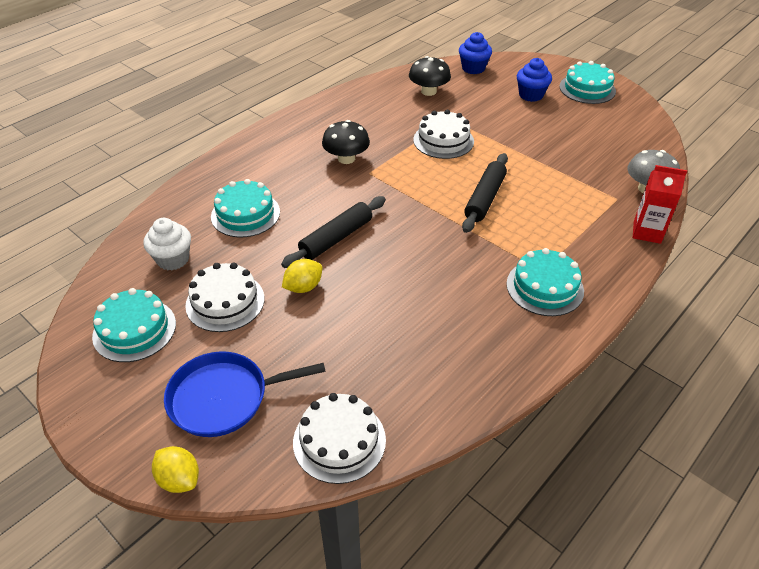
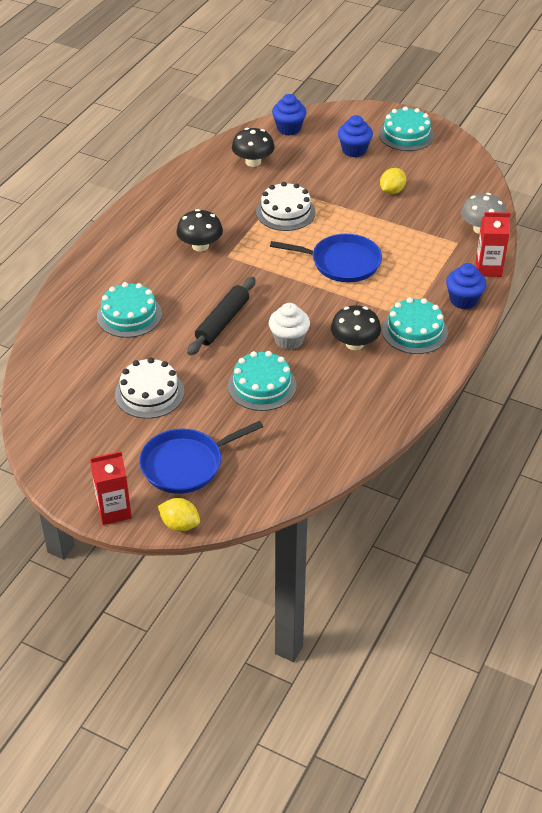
camera: 15 degrees left, 0 degrees up
turquoise cake [92,288,176,362] -> turquoise cake moved to [228,351,297,411]
white cupcake [143,218,191,271] -> white cupcake moved to [269,303,310,350]
yellow lemon [282,259,322,293] -> yellow lemon moved to [380,168,406,194]
white cake [293,393,386,484] -> none
black rolling pin [462,153,508,233] -> blue pan [270,234,382,282]
none -> red carton [90,451,132,525]
none -> black mushroom [331,305,381,350]
none -> blue cupcake [446,263,487,309]

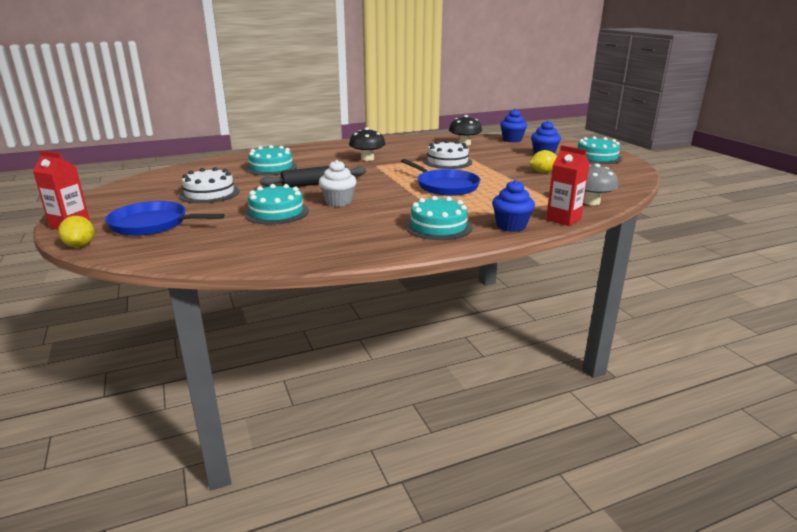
camera: 40 degrees right, 20 degrees down
black mushroom [331,305,381,350] -> none

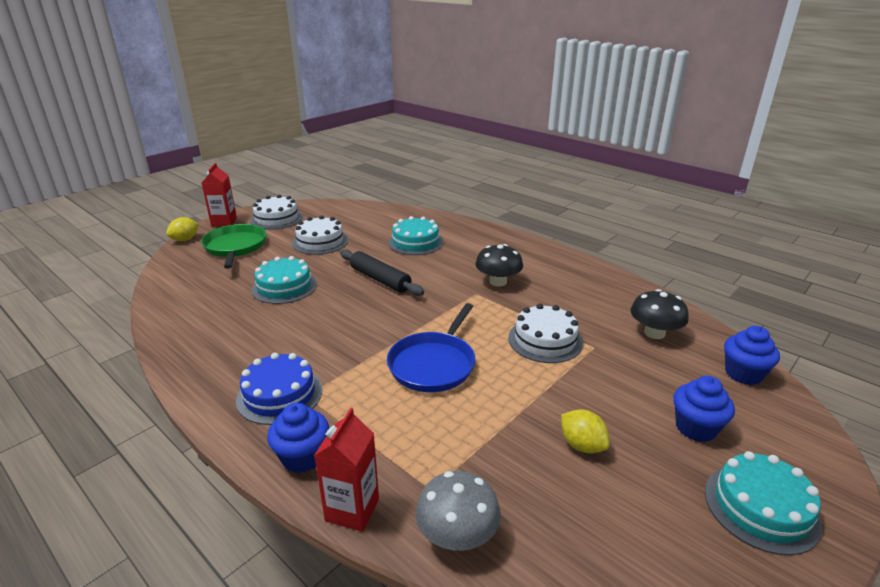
camera: 65 degrees right, 5 degrees up
blue pan [105,201,225,236] -> green pan [201,224,266,269]
white cupcake [319,160,357,207] -> none
turquoise cake [405,196,472,240] -> blue cake [236,353,322,425]
none -> white cake [250,195,303,230]

